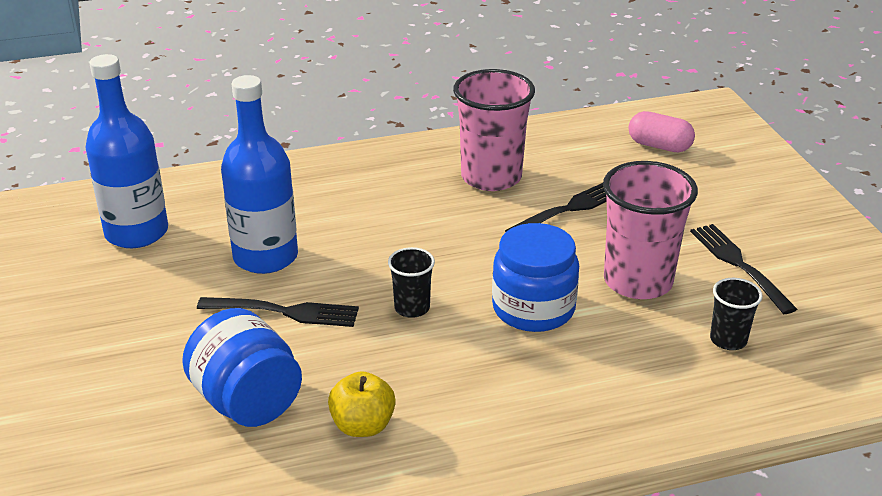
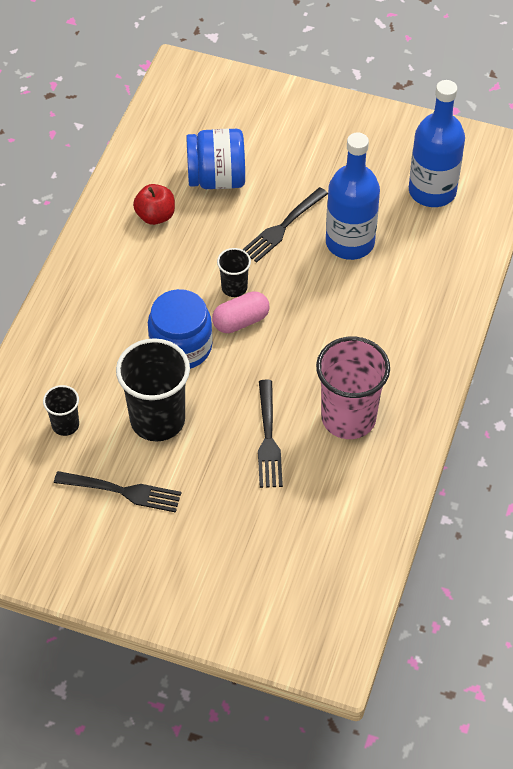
camera: 125 degrees right, 20 degrees up
yellow apple [328,371,396,437] -> red apple [133,184,175,225]
pink cup [603,161,698,299] -> black cup [116,338,190,442]
pink capsule [629,111,695,152] -> pink capsule moved to [212,291,269,333]

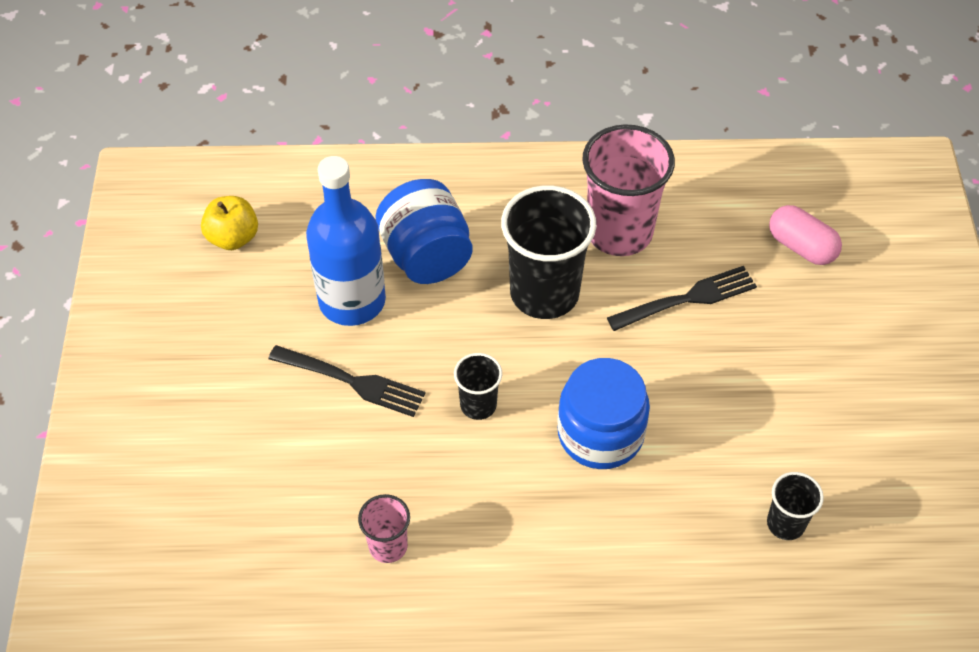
camera: 110 degrees left, 0 degrees up
black fork [54,471,181,513] -> none
black cup [116,338,190,442] -> black cup moved to [501,185,597,319]
red apple [133,184,175,225] -> pink cup [358,494,410,563]
blue jar [186,129,245,189] -> blue jar moved to [375,179,472,284]
pink capsule [212,291,269,333] -> pink capsule moved to [769,205,842,265]
blue bottle [409,80,465,207] -> yellow apple [201,196,258,250]

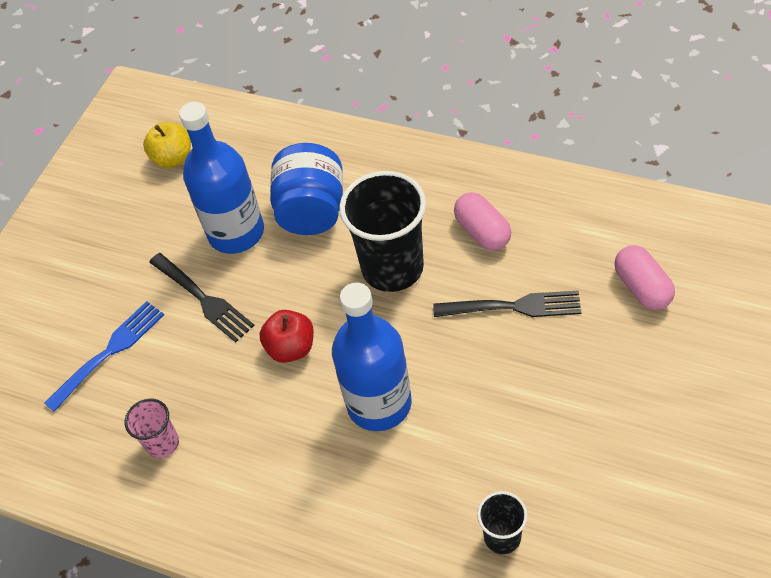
camera: 30 degrees right, 0 degrees up
black cup [454,353,502,420] -> red apple [259,310,314,363]
blue jar [557,358,650,469] -> blue bottle [332,283,412,431]
pink cup [582,124,675,256] -> pink capsule [454,192,511,251]
none -> blue fork [44,301,164,412]

